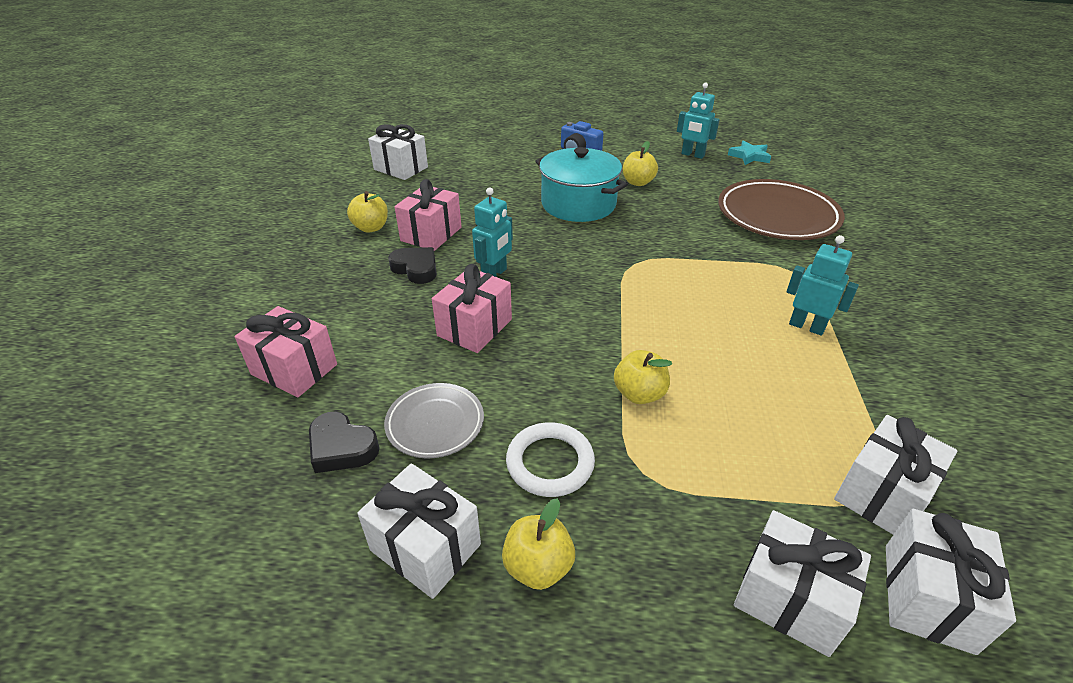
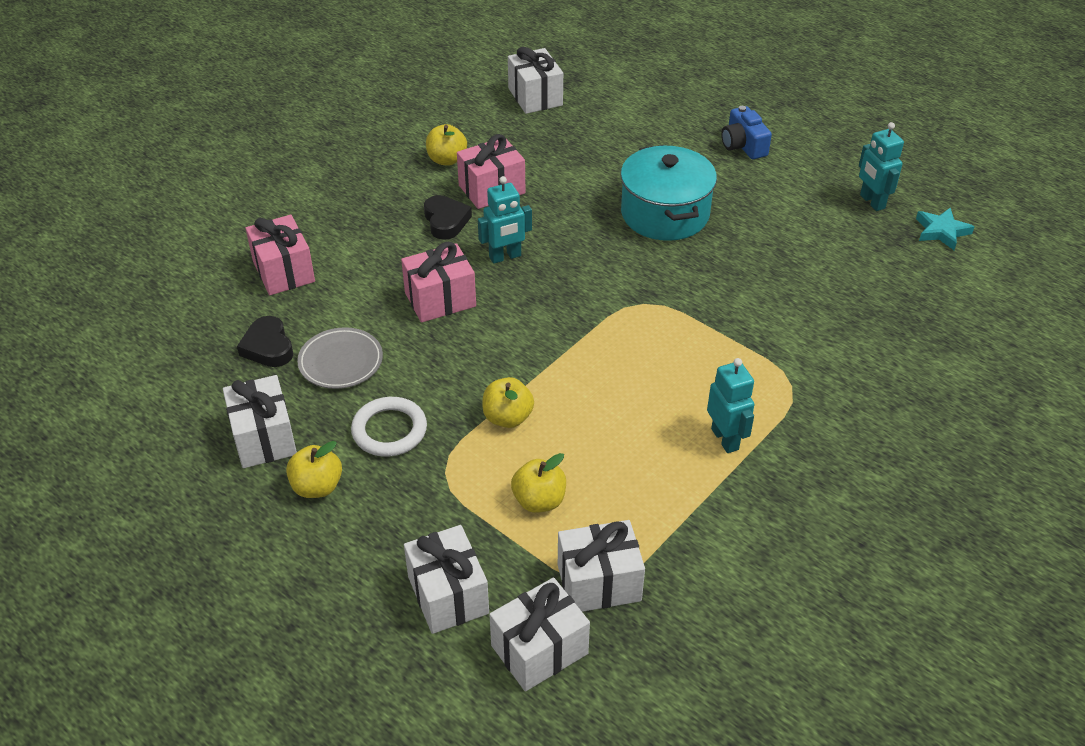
camera: 35 degrees right, 5 degrees up
yellow apple [623,141,658,186] -> yellow apple moved to [511,453,566,513]
brown plate [718,179,845,240] -> none

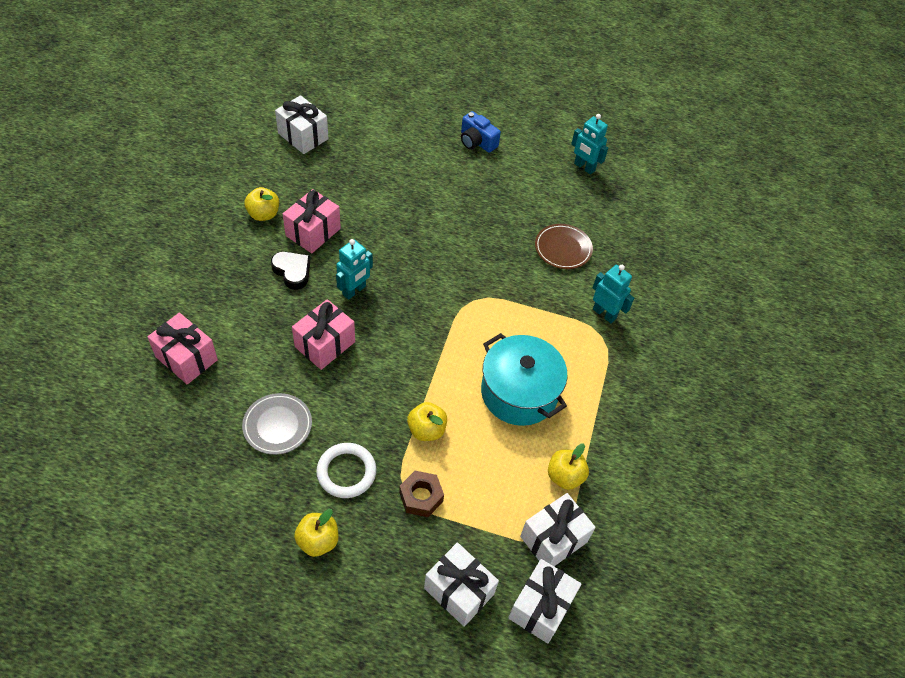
camera: 30 degrees left, 10 degrees up
white gift [223,375,297,468] -> none
black heart [237,316,293,367] -> none
yellow apple [511,453,566,513] -> yellow apple moved to [548,443,589,490]
turquoise pot [620,145,717,241] -> turquoise pot moved to [481,333,567,426]
turquoise robot [707,358,755,453] -> turquoise robot moved to [593,265,634,323]
turquoise star [916,207,974,250] -> none
none -> brown nut [399,471,444,517]
none -> brown plate [535,224,593,269]

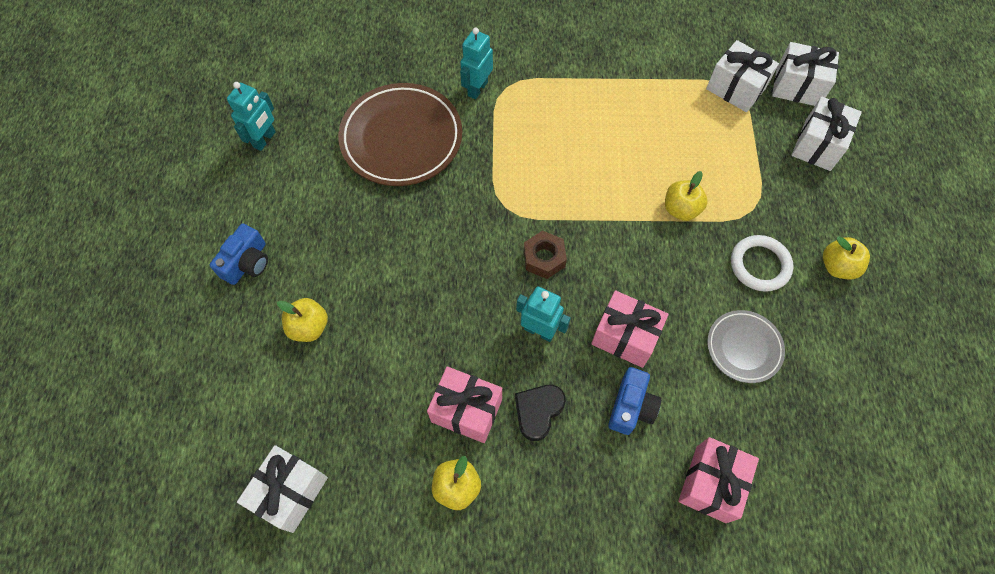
camera: 100 degrees left, 10 degrees up
brown nut [399,471,444,517] -> brown nut moved to [523,231,567,279]
turquoise pot [481,333,567,426] -> none
brown plate [535,224,593,269] -> brown plate [338,83,462,186], size x1.84
yellow apple [548,443,589,490] -> yellow apple moved to [277,298,328,342]
none -> blue camera [608,367,661,435]

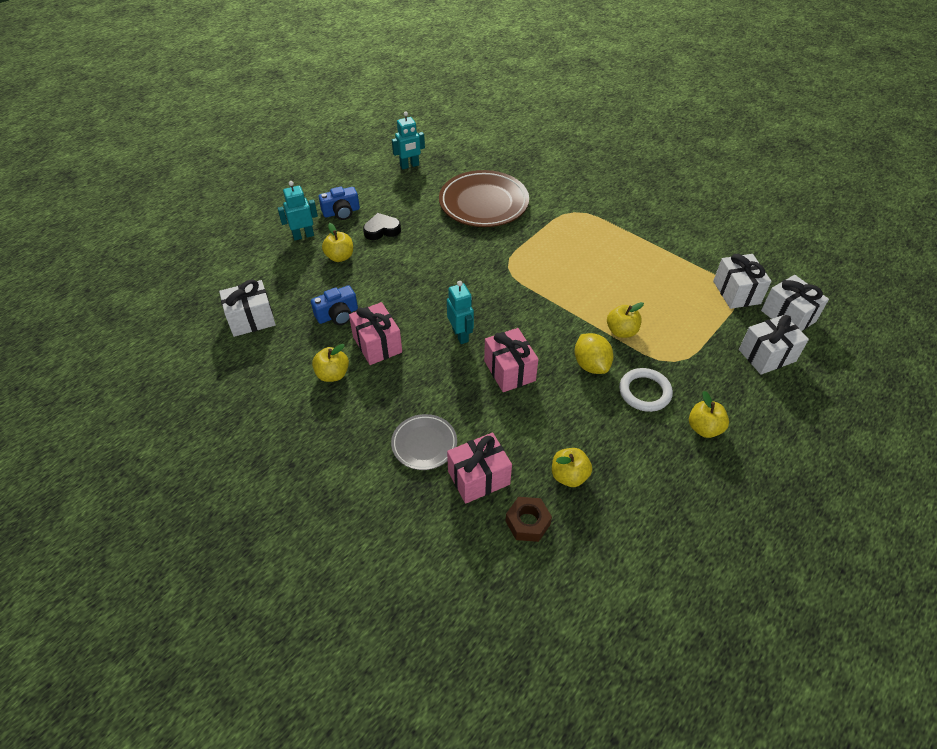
camera: 40 degrees right, 15 degrees down
turquoise robot [460,28,493,99] -> turquoise robot moved to [277,181,318,240]
black heart [515,385,566,441] -> black heart moved to [363,213,401,240]
brown nut [523,231,567,279] -> brown nut moved to [506,497,552,542]
blue camera [608,367,661,435] -> blue camera moved to [311,285,358,325]
grey plate [707,310,785,383] -> grey plate moved to [391,414,457,470]
none -> yellow apple [552,448,592,487]
none -> yellow lemon [575,333,614,374]

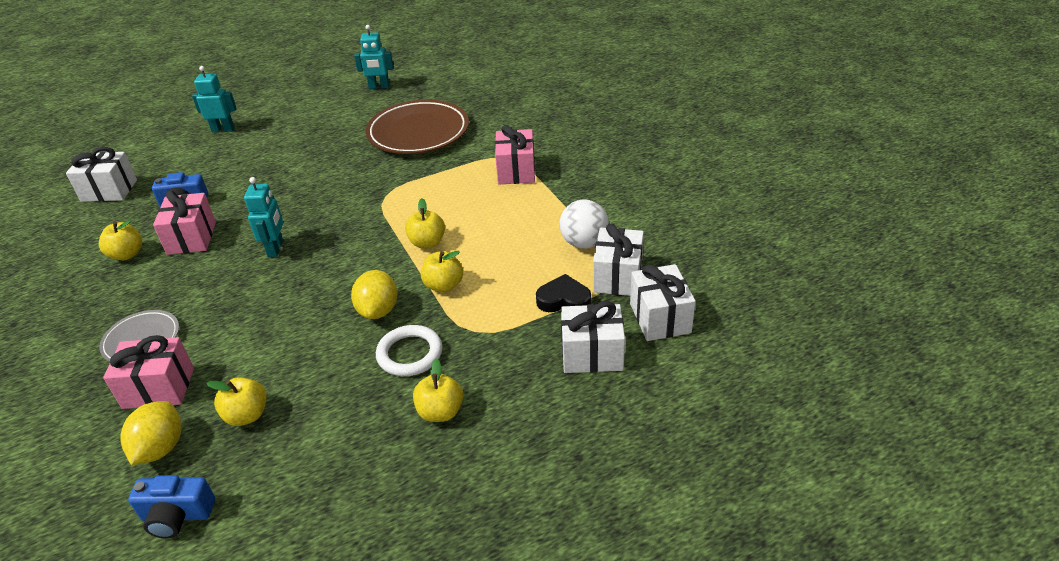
camera: 25 degrees right, 10 degrees down
blue camera [319,186,360,220] -> blue camera moved to [128,475,215,539]
yellow apple [322,223,353,262] -> yellow apple moved to [405,198,445,249]
black heart [363,213,401,240] -> black heart moved to [536,274,591,312]
pink gift [484,328,538,392] -> pink gift moved to [495,125,535,184]
brown nut [506,497,552,542] -> yellow lemon [120,401,181,465]
none -> white ball [560,199,609,249]

